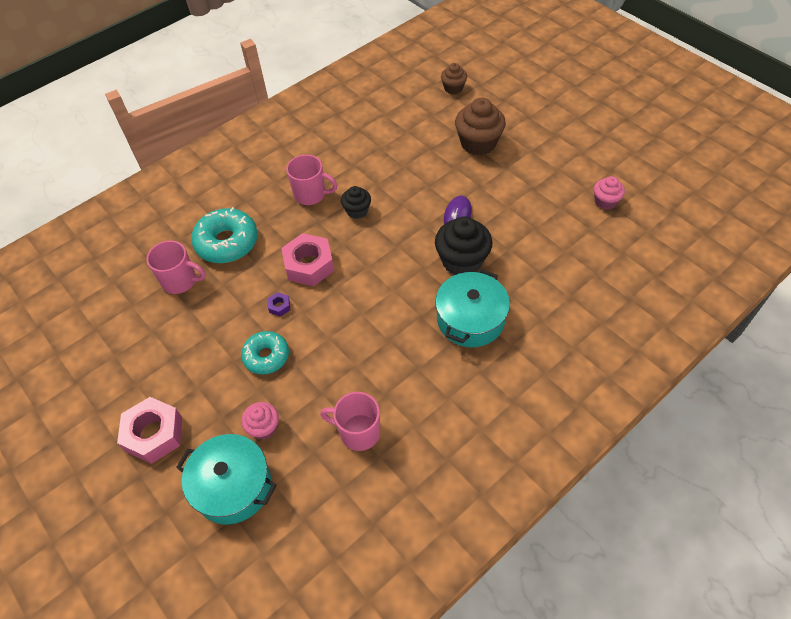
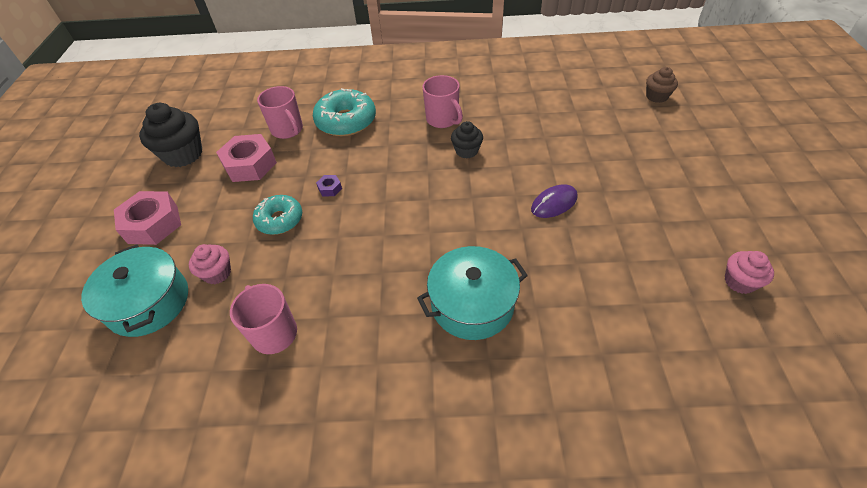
camera: 40 degrees right, 5 degrees down
pink nut [281,233,334,286] -> pink nut moved to [216,134,277,182]
black cupcake [435,217,492,275] -> black cupcake moved to [139,103,202,167]
brown cupcake [455,98,506,156] -> none

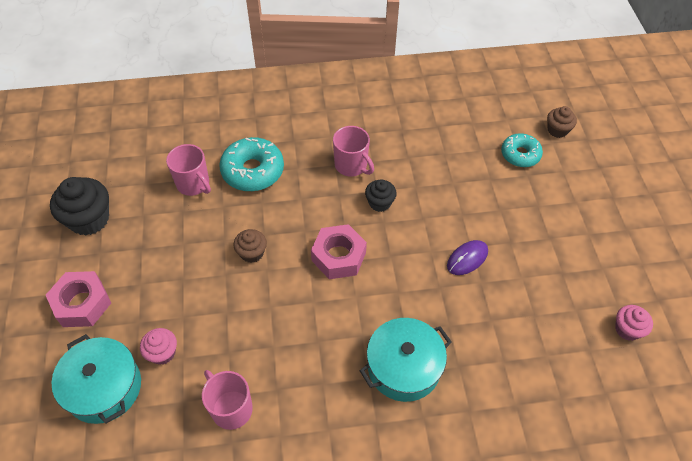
camera: 10 degrees left, 5 degrees up
pink nut [216,134,277,182] -> pink nut moved to [311,224,367,279]
turquoise donut [253,195,302,235] -> turquoise donut moved to [501,133,543,167]
purple nut [316,175,342,196] -> brown cupcake [233,229,267,263]

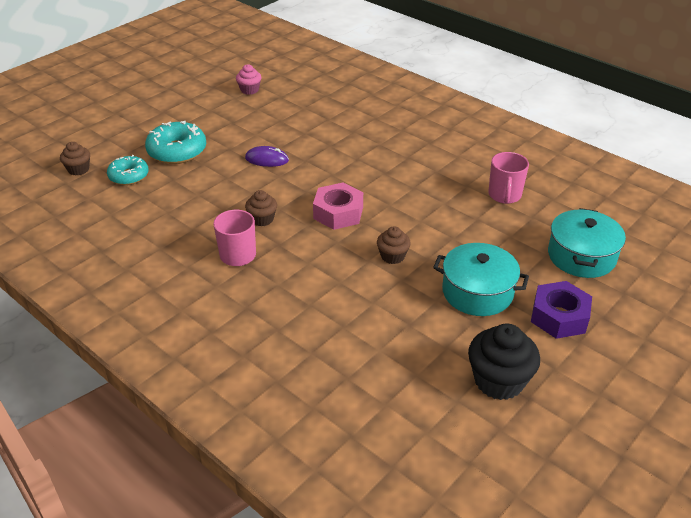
camera: 130 degrees left, 15 degrees down
pink nut [46,271,111,327] -> purple nut [531,281,592,339]
pink cupcake [140,328,177,365] -> none
pink mug [166,144,211,196] -> none
turquoise donut [219,137,284,191] -> turquoise donut moved to [145,121,206,164]
turquoise pot [360,318,452,402] -> turquoise pot moved to [433,243,529,316]
black cupcake [365,179,397,212] -> brown cupcake [245,190,277,226]

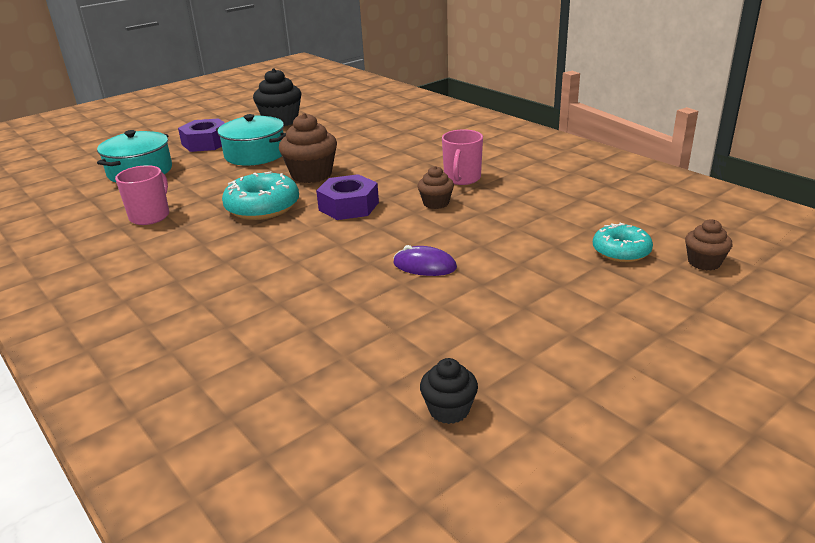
camera: 170 degrees left, 10 degrees down
turquoise donut [145,121,206,164] -> turquoise donut moved to [222,172,299,220]
pink cupcake [236,64,261,95] -> black cupcake [420,358,478,424]
pink nut [313,183,363,230] -> purple nut [316,174,379,220]
brown cupcake [377,226,411,264] -> brown cupcake [279,113,337,183], size x1.75

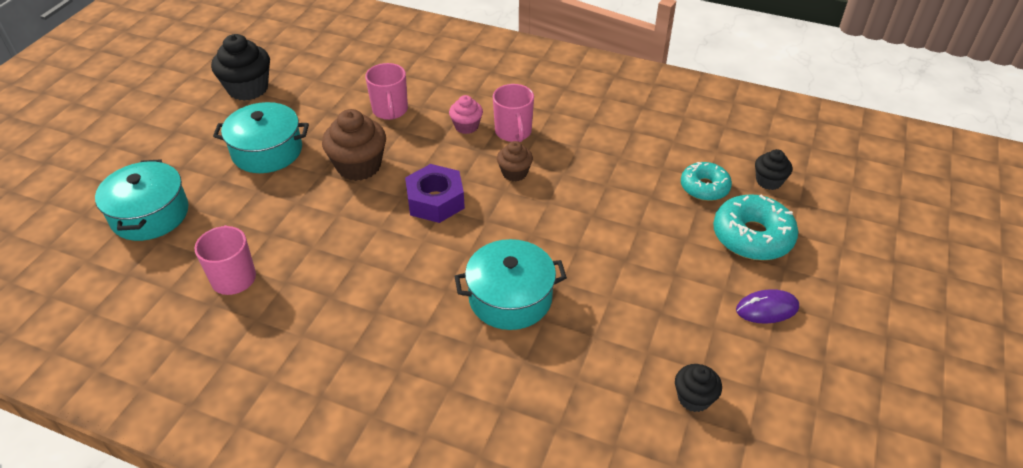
camera: 30 degrees left, 15 degrees up
purple nut [178,118,225,152] -> none
turquoise donut [222,172,299,220] -> turquoise donut moved to [713,194,798,261]
purple mouse [393,245,457,276] -> purple mouse moved to [736,289,799,324]
brown cupcake [685,219,733,270] -> black cupcake [755,149,792,190]
none -> pink mug [365,63,408,120]
none -> pink cupcake [449,95,483,134]
none -> turquoise pot [454,239,567,330]

